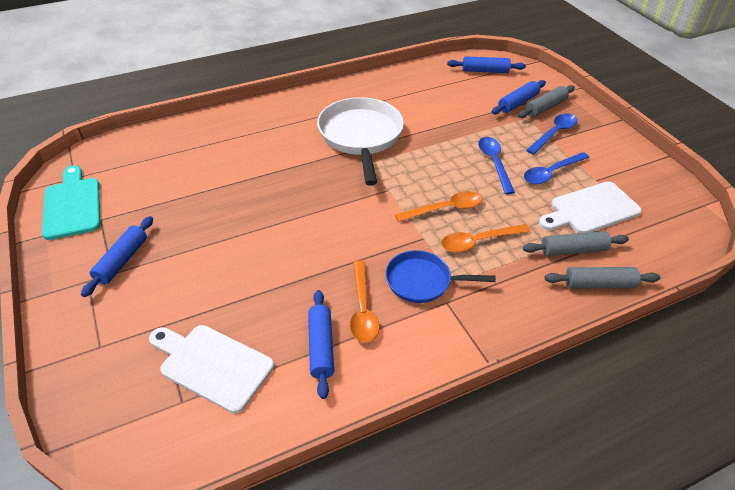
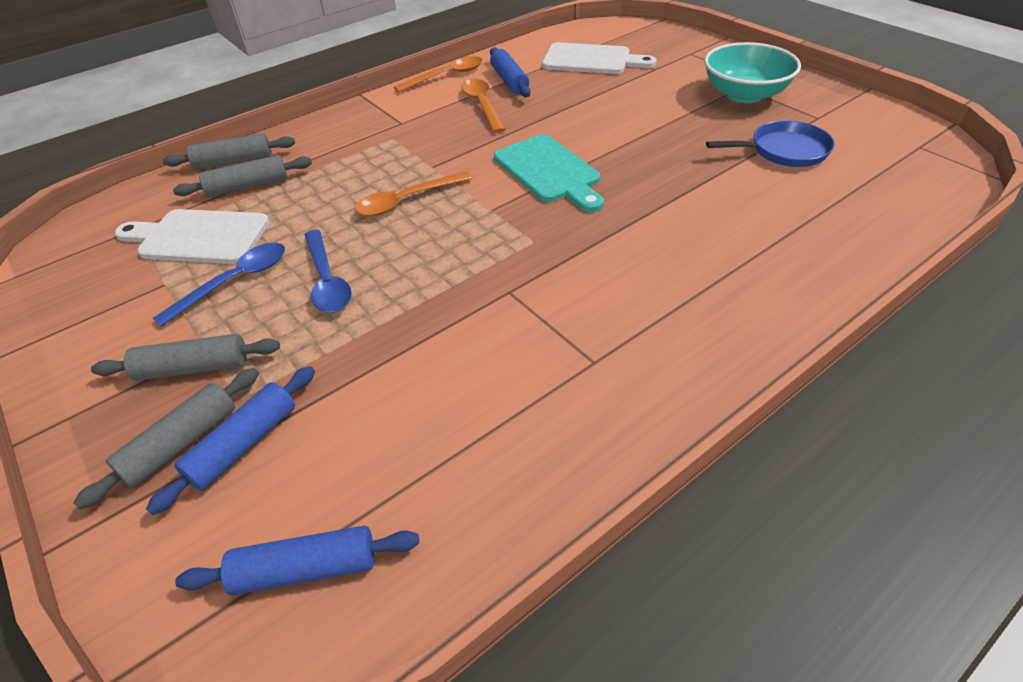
camera: 170 degrees right, 0 degrees up
turquoise cutting board [42,165,100,240] -> turquoise cutting board moved to [494,134,604,212]
blue rolling pin [81,216,153,297] -> turquoise bowl [704,42,801,103]
white pan [317,97,404,186] -> none
blue pan [385,250,496,303] -> blue pan moved to [706,121,835,167]
orange spoon [441,224,530,252] -> orange spoon moved to [394,56,483,92]
blue spoon [526,113,577,155] -> grey rolling pin [91,334,280,381]
white cutting board [539,182,642,233] -> white cutting board turned 135 degrees counterclockwise [115,209,270,264]

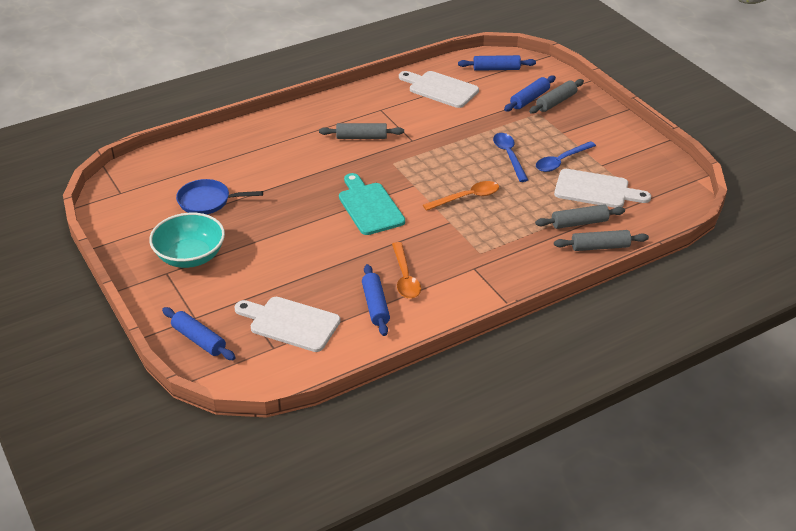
camera: 175 degrees left, 5 degrees down
grey rolling pin [91,334,280,381] -> grey rolling pin moved to [319,123,404,139]
orange spoon [394,56,483,92] -> none
none -> blue rolling pin [162,307,236,360]
none -> white cutting board [399,71,479,108]

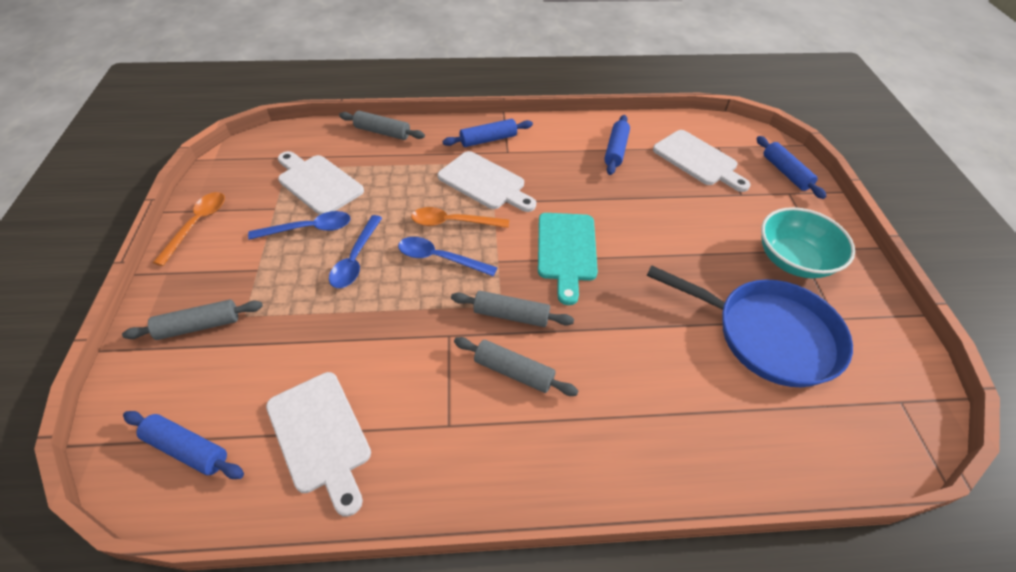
camera: 155 degrees left, 10 degrees up
blue pan [176,179,263,214] -> blue pan [646,265,853,387], size x1.70
orange spoon [392,242,421,299] -> orange spoon moved to [153,192,225,266]
blue rolling pin [504,75,556,111] -> blue rolling pin moved to [443,119,533,147]
grey rolling pin [535,204,625,229] -> grey rolling pin moved to [451,291,574,327]
none -> blue spoon [398,237,498,277]
none -> white cutting board [438,151,536,212]

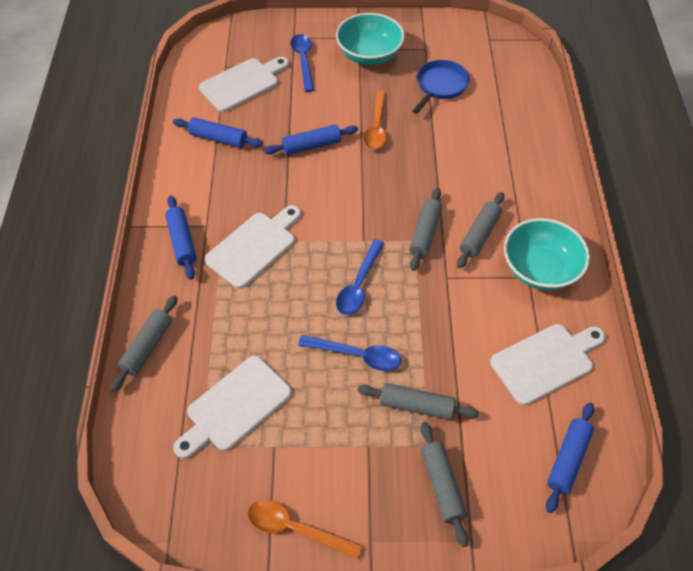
camera: 85 degrees left, 5 degrees up
blue spoon [248,211,351,240] -> blue spoon moved to [291,34,314,92]
orange spoon [411,207,509,228] -> orange spoon moved to [363,91,387,150]
turquoise cutting board [538,213,598,305] -> none
blue pan [646,265,853,387] -> blue pan [412,60,469,114], size x0.59
blue rolling pin [756,136,826,199] -> blue rolling pin moved to [264,124,358,155]
none -> grey rolling pin [357,383,479,420]
none -> turquoise bowl [504,218,590,290]

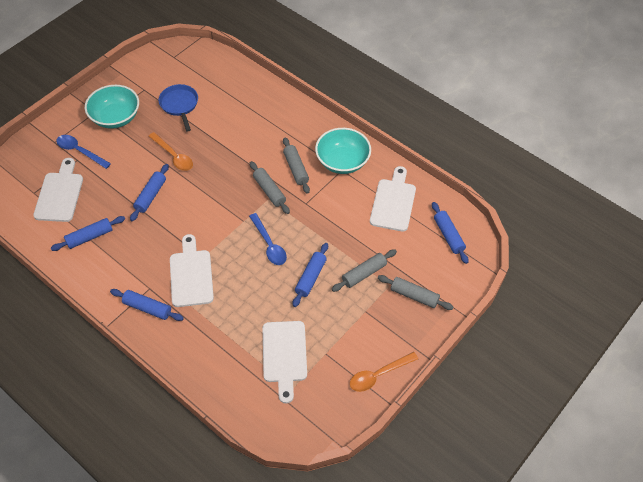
camera: 50 degrees left, 0 degrees up
grey rolling pin [111,295,178,392] -> none
blue spoon [298,335,401,371] -> blue rolling pin [293,243,328,307]

